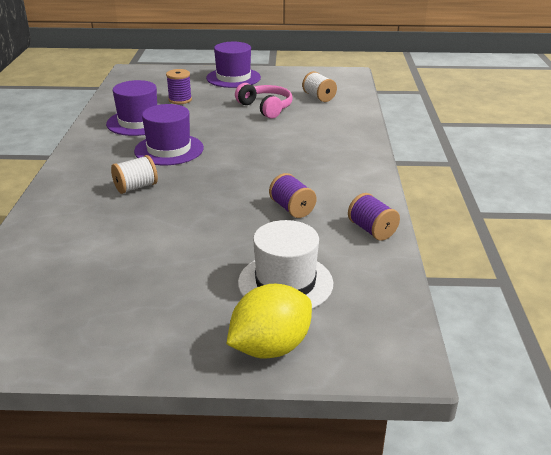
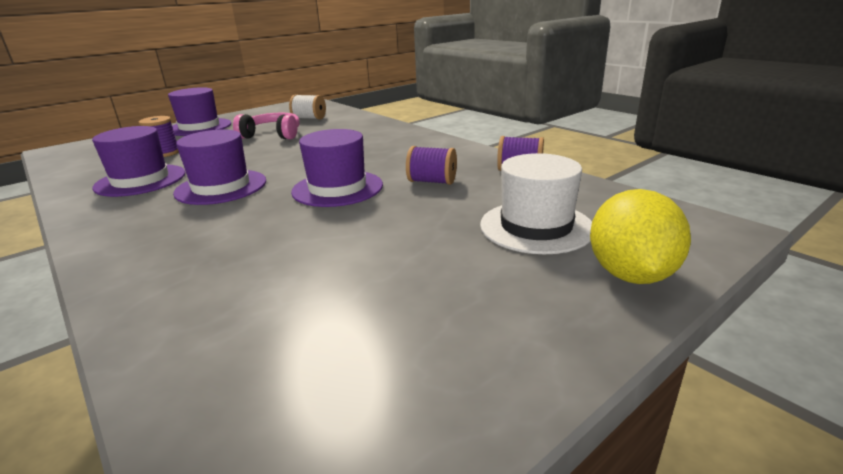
camera: 40 degrees left, 5 degrees down
white spool [111,155,158,194] -> none
none -> purple hat [291,129,383,207]

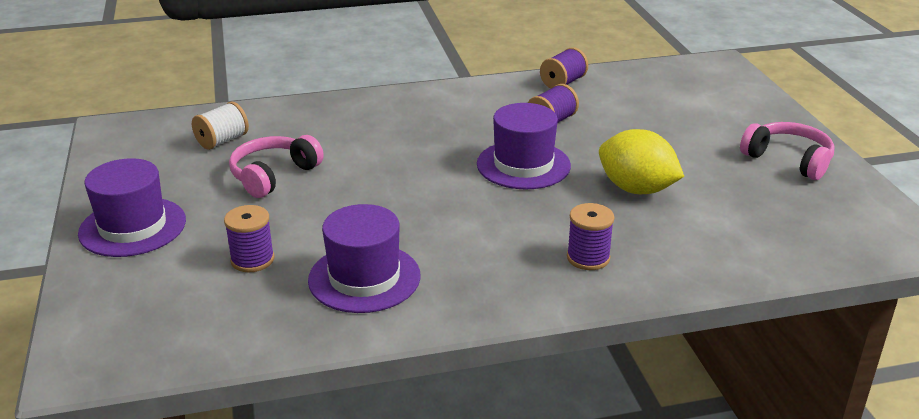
camera: 65 degrees left, 5 degrees up
purple hat [173,129,266,205] -> none
white hat [480,153,592,254] -> none
yellow lemon [590,189,691,284] -> yellow lemon moved to [599,129,684,194]
none -> purple spool [567,203,614,270]
none -> pink headphones [740,122,835,180]

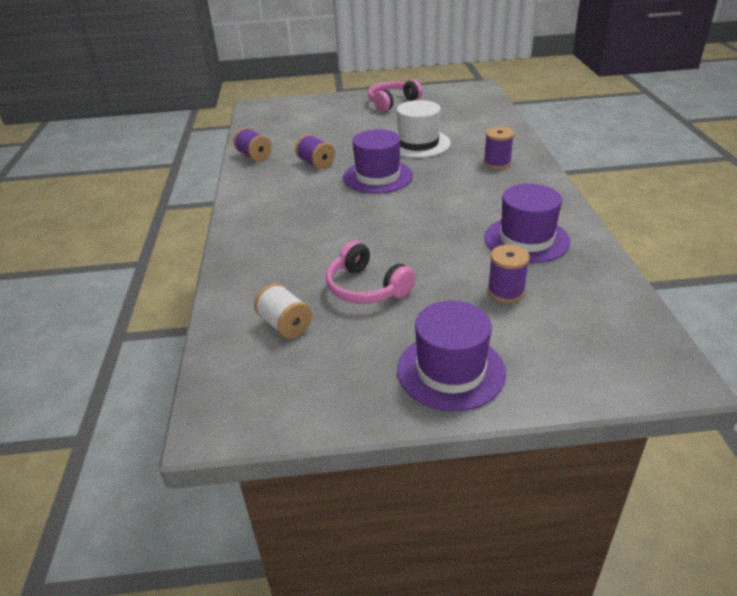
camera: 80 degrees left, 5 degrees up
yellow lemon [599,129,684,194] -> white hat [397,100,451,158]

